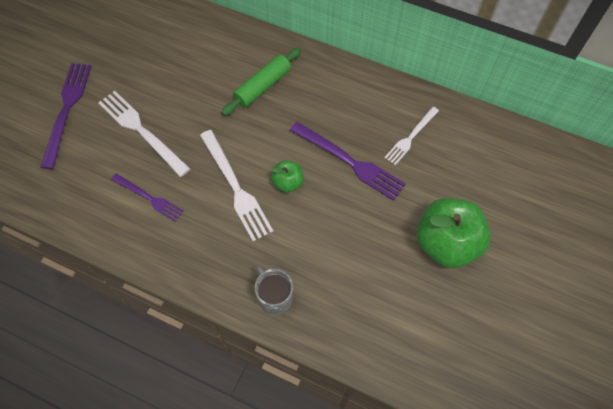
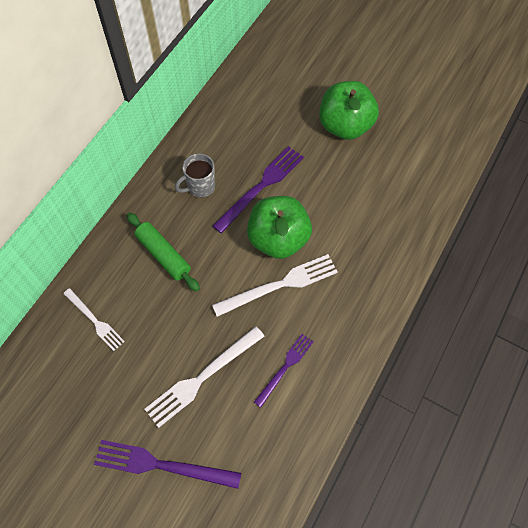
camera: 85 degrees left, 0 degrees up
grey mug [255,266,293,315] -> grey mug moved to [175,153,215,198]
green apple [271,161,304,193] -> green apple [247,196,312,259], size x2.03
white fork [384,107,439,165] -> white fork moved to [63,288,125,351]

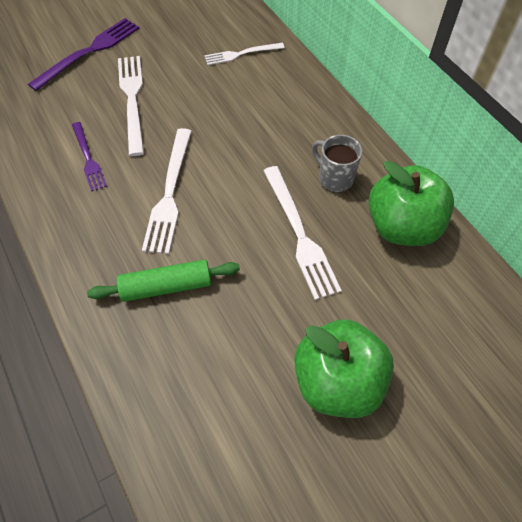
camera: 120 degrees right, 5 degrees down
green rolling pin [127,212,200,292] -> green rolling pin moved to [87,259,240,302]
grey mug [175,153,215,198] -> grey mug turned 45 degrees counterclockwise [312,135,362,193]
purple fork [213,146,304,233] -> white fork [263,166,342,300]
green apple [247,196,312,259] -> green apple moved to [368,161,454,246]

